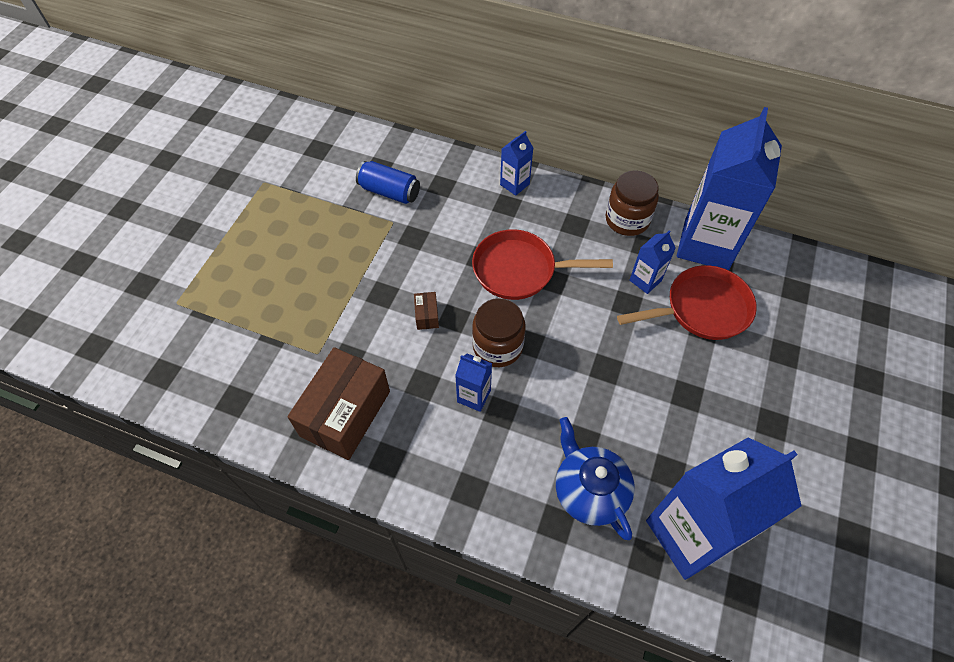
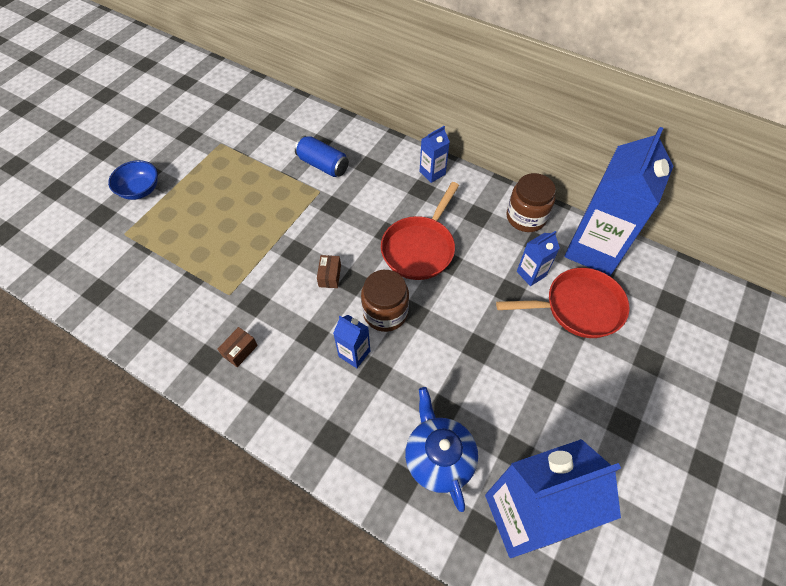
camera: 10 degrees right, 0 degrees up
brown box [287,347,390,460] -> brown box [218,327,258,367], size x0.41
red pan [472,229,613,300] -> red pan turned 75 degrees counterclockwise [381,182,459,280]
none -> blue bowl [108,160,158,200]

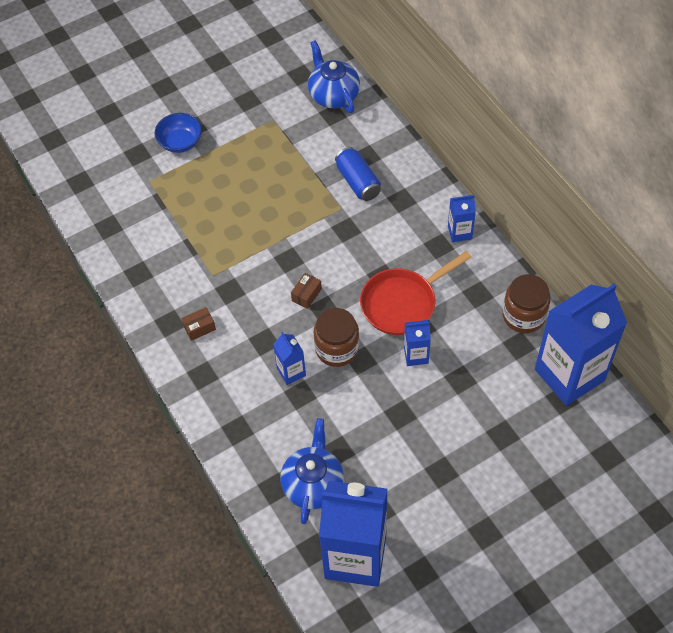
camera: 30 degrees right, 0 degrees up
red pan [496,268,630,338] -> none
blue carton [517,231,560,286] -> blue carton moved to [404,320,431,366]
none -> blue teapot [308,40,360,113]

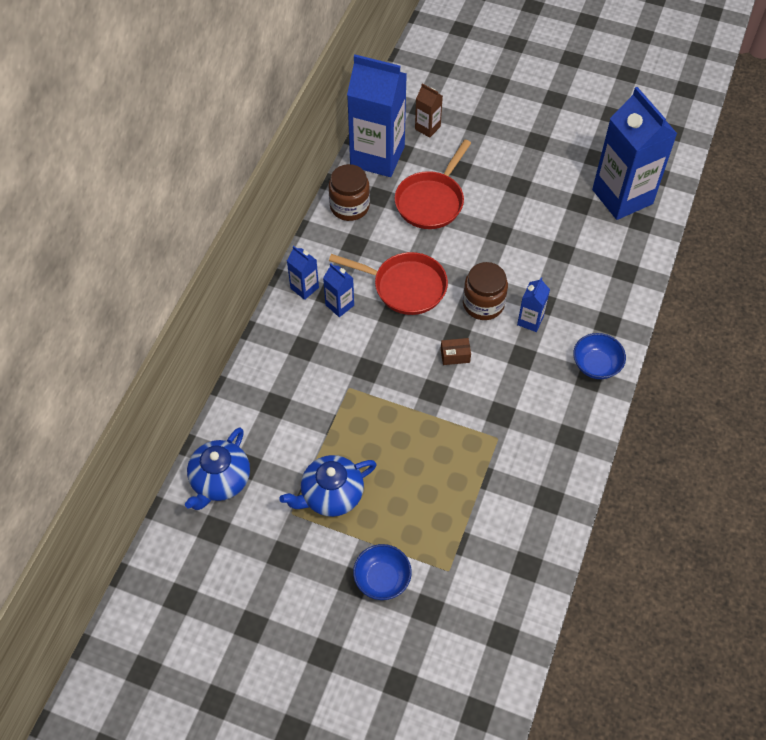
camera: 130 degrees left, 0 degrees up
brown box [181,307,216,341] -> none
blue teapot [280,418,344,524] -> blue teapot moved to [280,455,376,517]
blue can [335,147,381,201] -> none
blue carton [404,320,431,366] -> blue carton moved to [323,263,354,317]
none -> red pan [394,140,471,229]
none -> brown carton [415,83,443,138]
none -> blue bowl [573,333,626,379]

